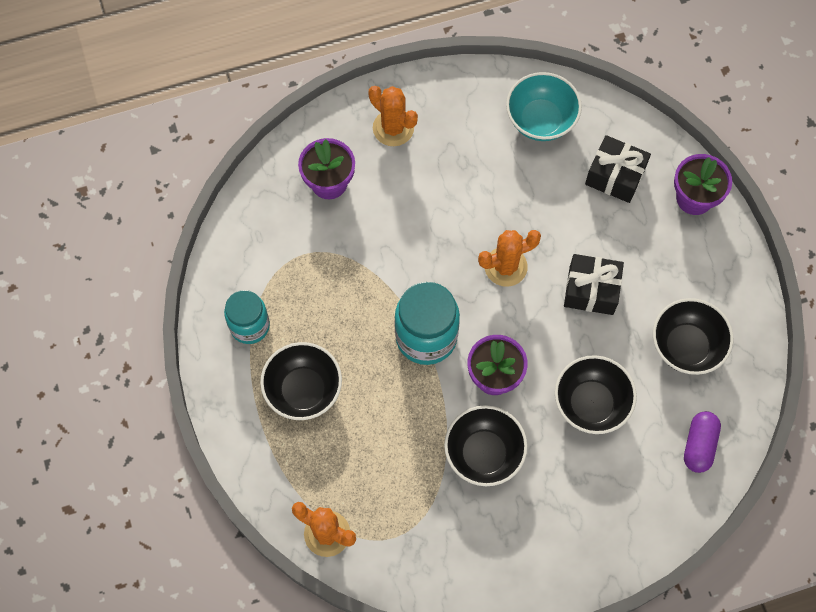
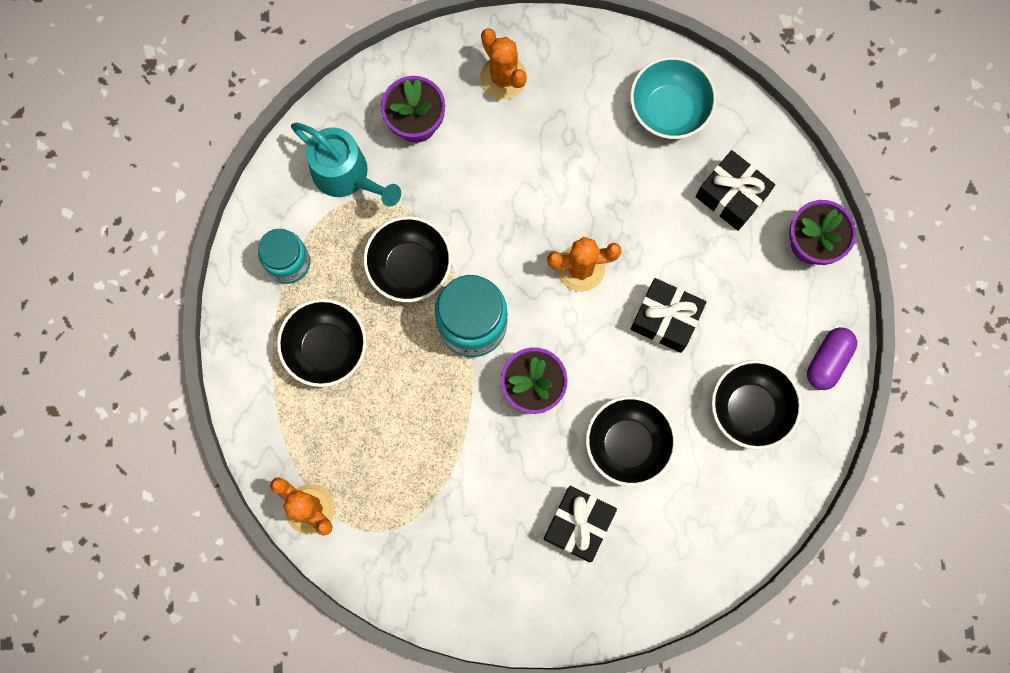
camera: 15 degrees right, 10 degrees up
black bowl [444,405,527,486] -> black bowl moved to [363,216,452,302]
purple capsule [684,411,721,473] -> purple capsule moved to [807,327,857,390]
none -> turquoise watering can [291,122,401,207]
none -> black gift [544,486,617,562]

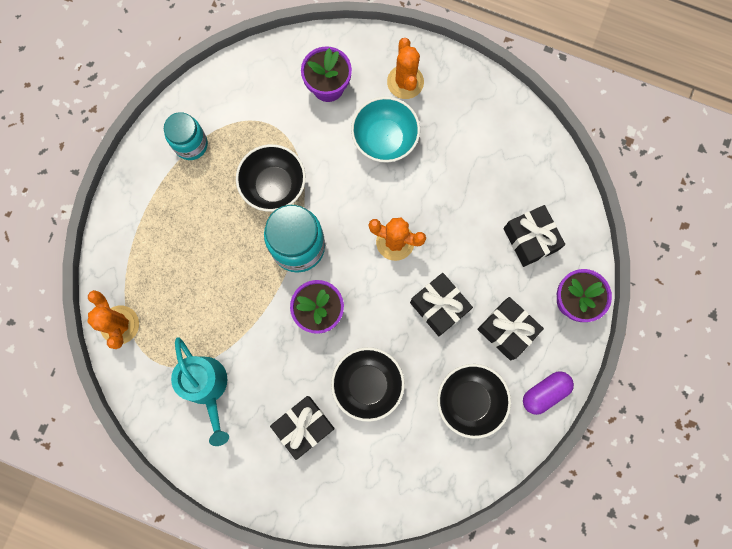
camera: 25 degrees right, 0 degrees up
black bowl [277,299,367,387] -> none
turquoise watering can [291,122,401,207] -> turquoise watering can moved to [171,337,229,446]
turquoise bowl [630,57,717,139] -> turquoise bowl moved to [351,97,420,163]
none -> black gift [477,297,544,360]

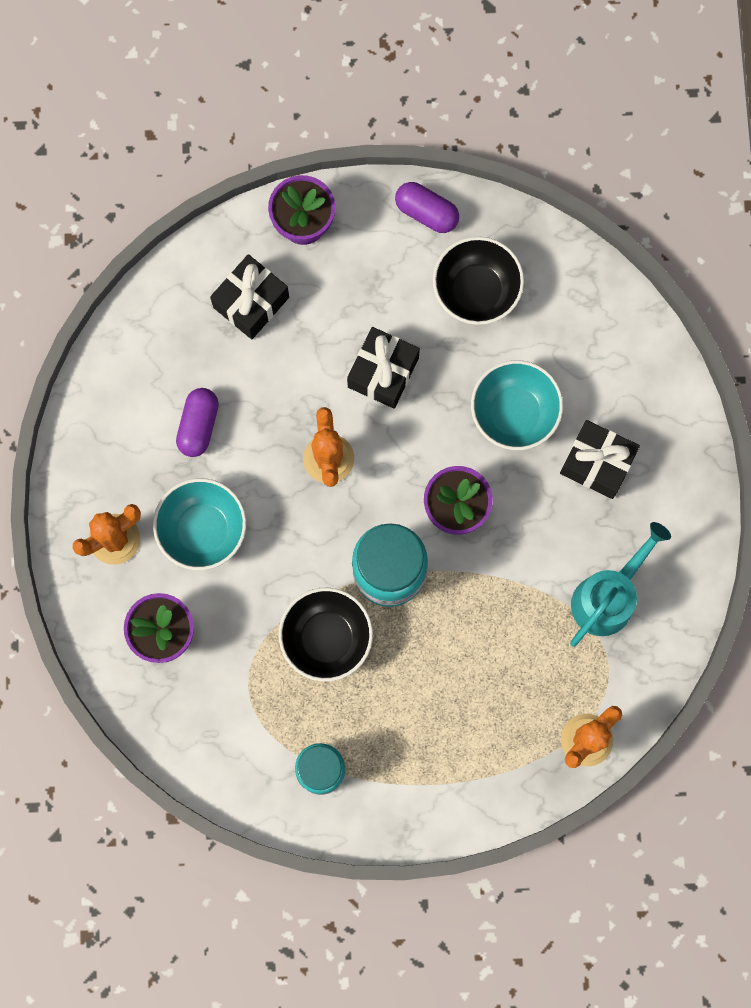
camera: 115 degrees left, 0 degrees up
black bowl [331,347,405,422] -> turquoise bowl [471,360,563,450]
black gift [477,297,544,360] -> none
none -> purple capsule [176,388,219,457]

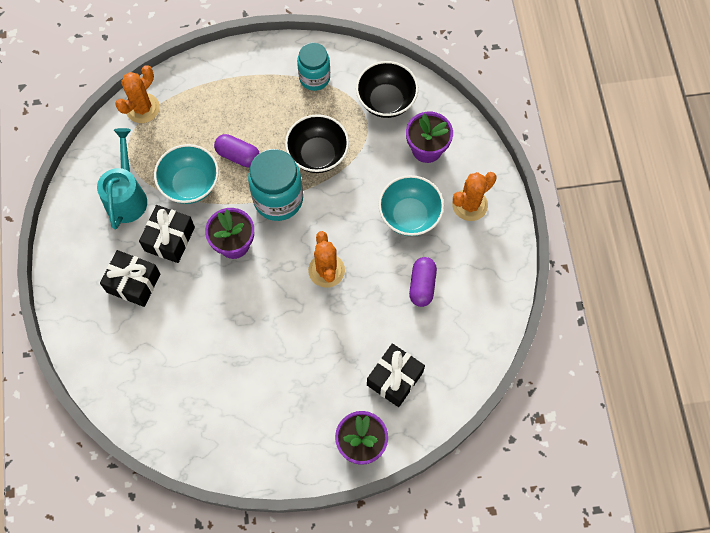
camera: 175 degrees right, 10 degrees down
black gift [347,327,420,409] -> black gift moved to [139,205,195,263]
purple capsule [395,182,459,233] -> purple capsule moved to [214,134,259,167]
black bowl [433,237,524,325] -> black bowl moved to [356,61,418,118]
turquoise bowl [471,360,563,450] -> turquoise bowl moved to [154,144,219,204]
turquoise watering can [570,522,671,647] -> turquoise watering can turned 150 degrees clockwise [97,128,147,229]

